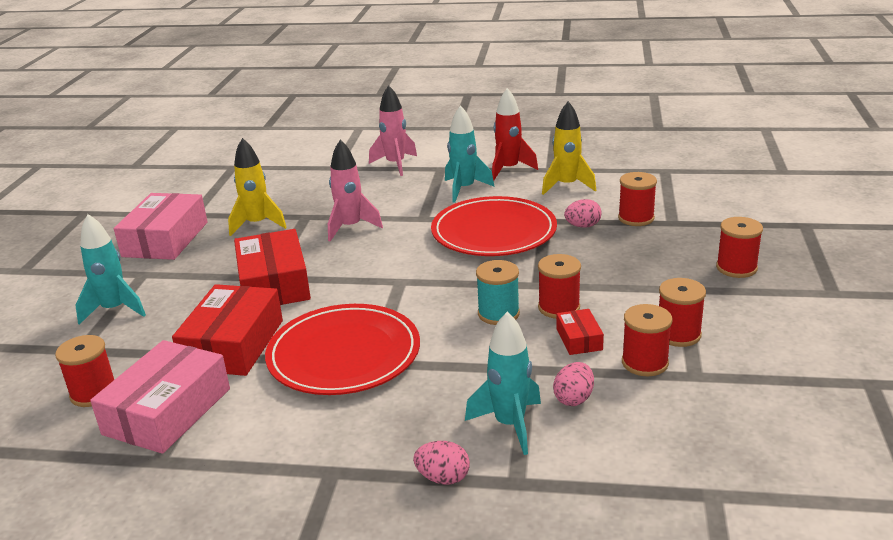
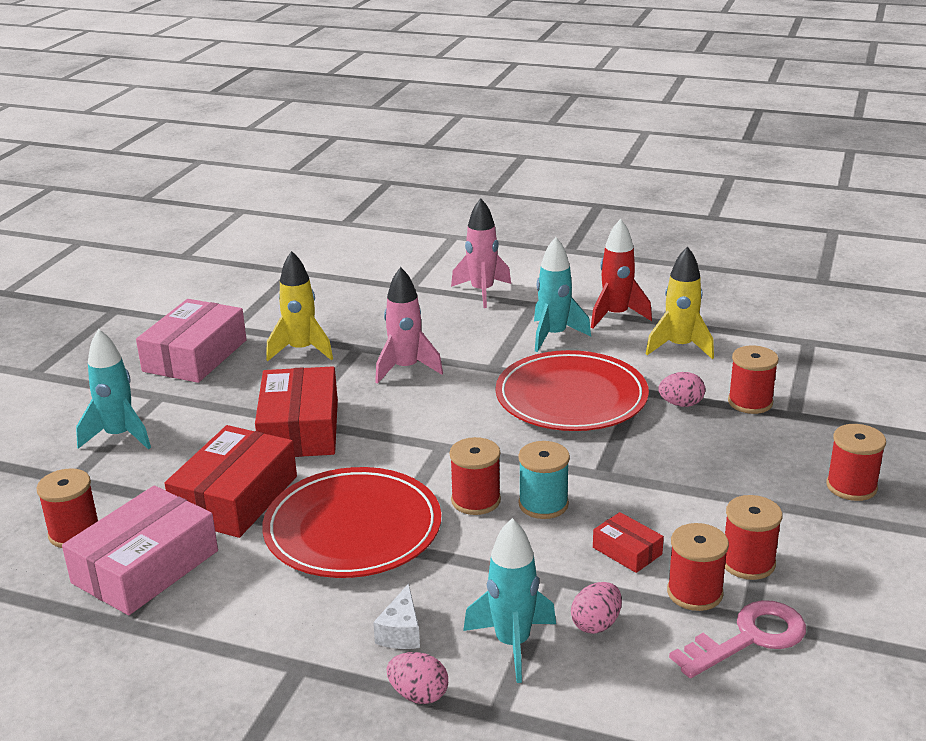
camera: 10 degrees right, 0 degrees up
red spool [538,254,581,319] -> red spool moved to [450,437,501,515]
red box [556,309,604,355] -> red box turned 45 degrees counterclockwise [593,512,664,573]
none -> white cheese [373,583,420,649]
none -> pink key [669,600,806,678]

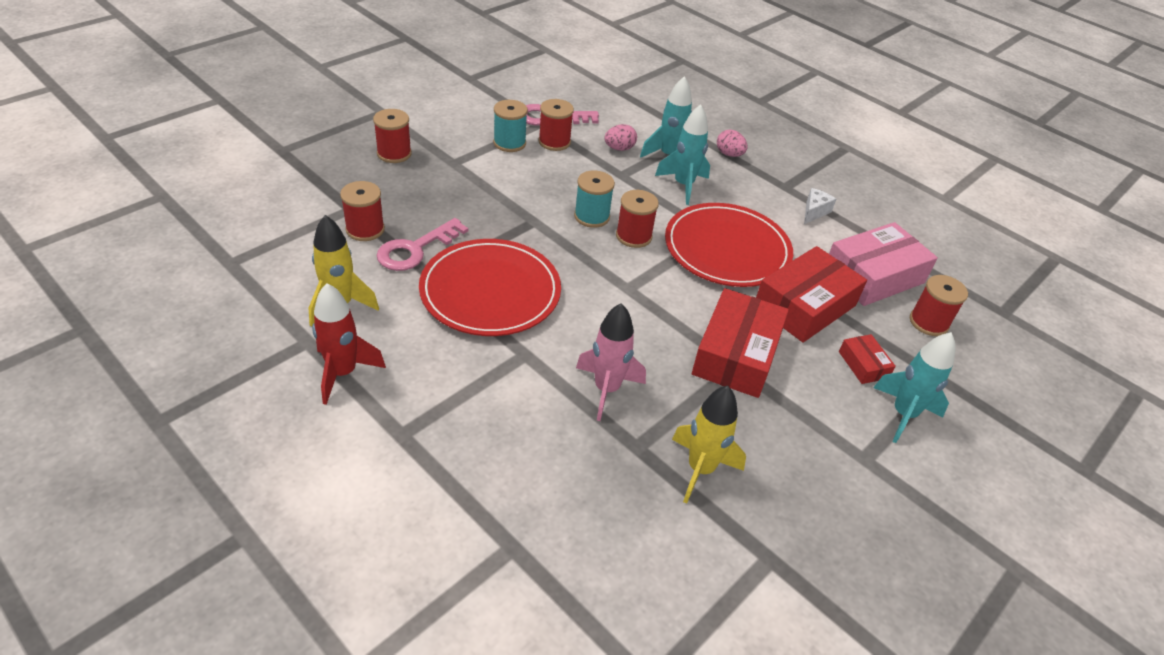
camera: 160 degrees left, 15 degrees up
pink box [136,299,247,383] -> none
white cheese [373,583,420,649] -> white cheese moved to [804,188,836,224]
pink rocket [451,198,511,308] -> none
turquoise rocket [534,237,591,352] -> turquoise rocket moved to [655,104,710,205]
red box [593,512,664,573] -> red box moved to [839,334,896,384]
pink egg [658,372,705,407] -> pink key [376,218,468,271]
red spool [725,495,782,580] -> turquoise spool [493,100,528,152]

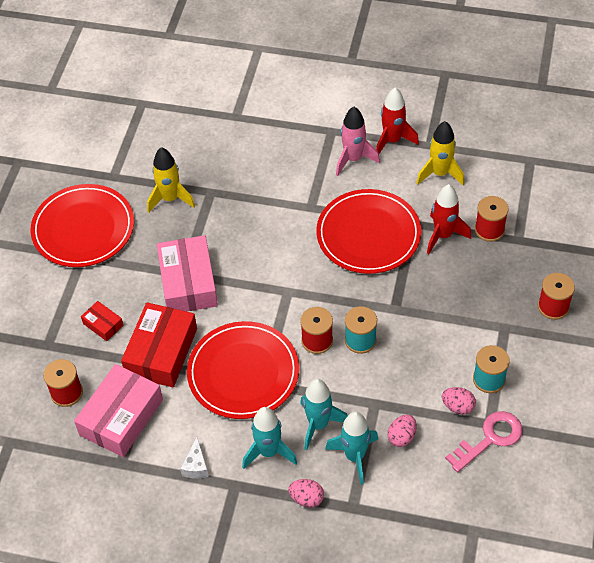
camera: 155 degrees right, 10 degrees up
pink key [376,218,468,271] -> red rocket [427,184,471,254]
red spool [538,99,574,151] -> pink egg [442,387,476,415]
pink rocket [576,303,646,421] -> pink rocket moved to [336,107,380,176]
red box [692,288,789,398] -> pink box [157,235,218,312]
turquoise rocket [873,332,955,443] -> turquoise rocket moved to [242,407,297,469]
none -> red plate [30,184,134,267]

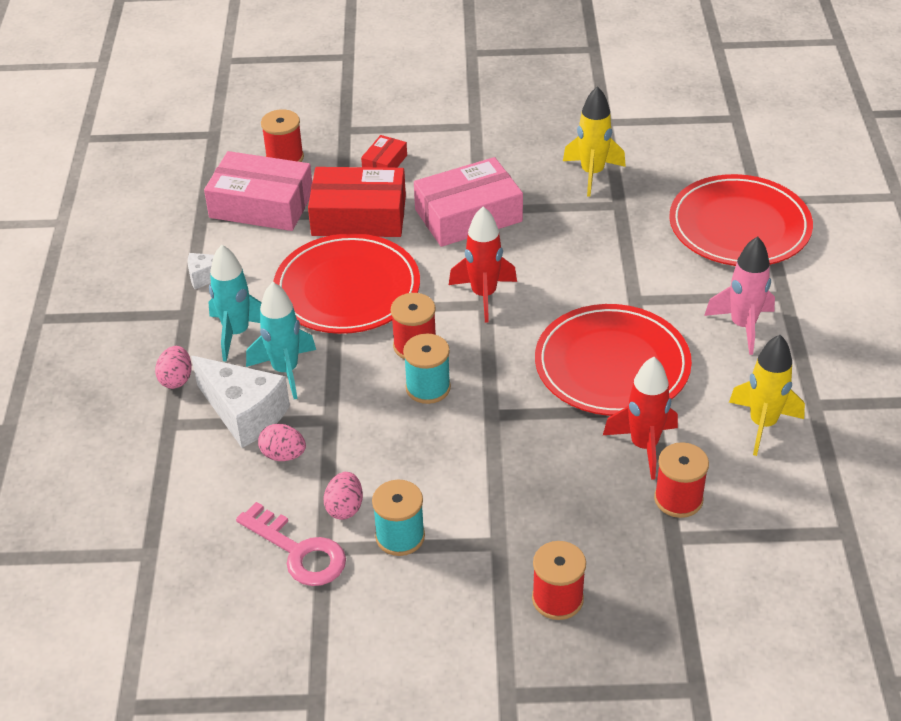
camera: 75 degrees right, 10 degrees down
red plate [30,184,134,267] -> red plate moved to [669,174,813,266]
turquoise rocket [325,411,378,485] -> white cheese [191,356,290,448]
red rocket [376,88,419,154] -> red rocket moved to [449,206,517,323]

